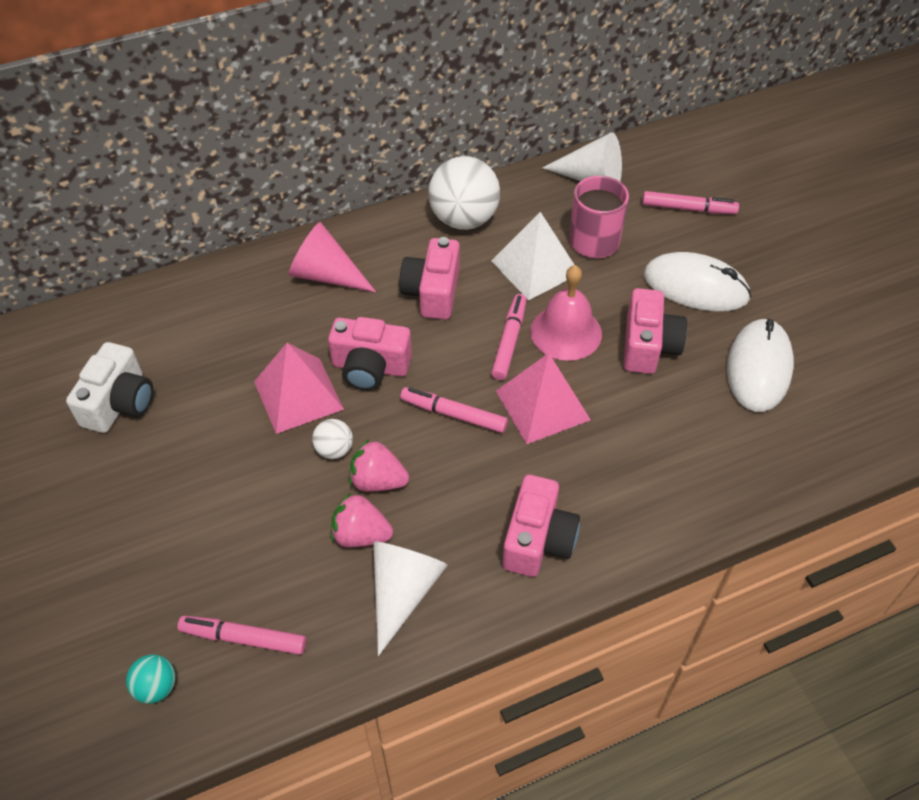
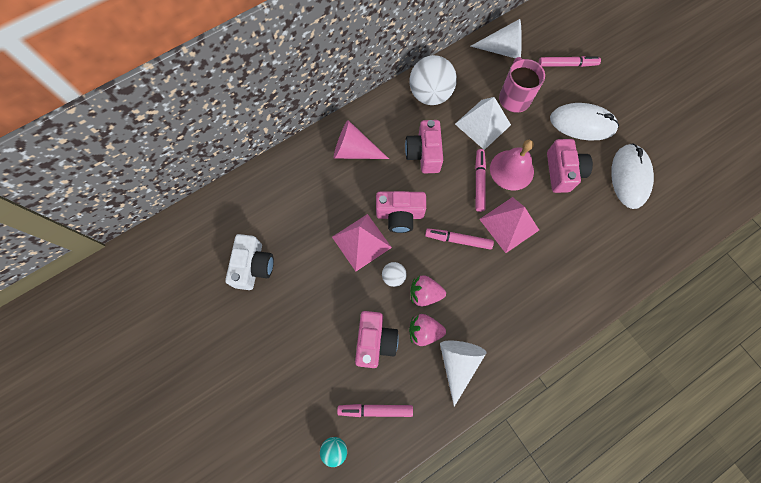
camera: 10 degrees left, 20 degrees up
pink camera [502,475,580,577] -> pink camera moved to [355,311,399,368]

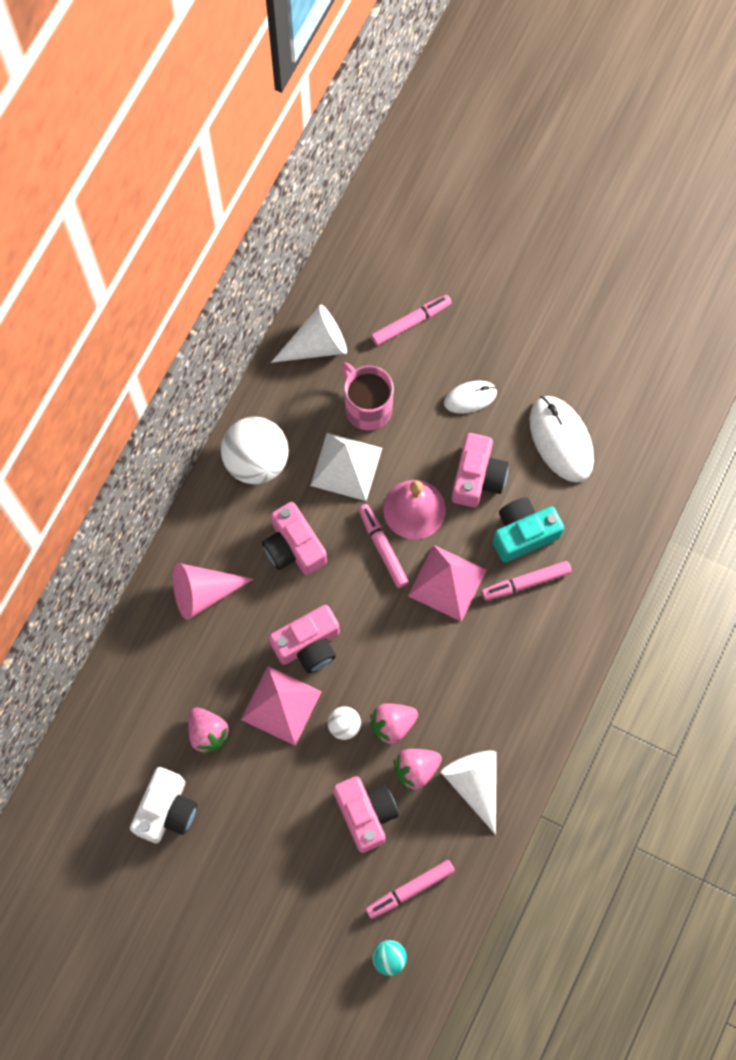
camera: 30 degrees left, 0 degrees up
white camera [225,234,274,290] -> white camera turned 45 degrees clockwise [130,767,197,843]
pink marker [425,228,494,250] -> pink marker moved to [482,561,571,600]
pink camera [547,139,593,193] -> pink camera turned 45 degrees clockwise [452,433,509,507]
white mouse [550,103,619,140] -> white mouse [444,381,497,414], size x0.58
none -> pink strawberry [188,708,231,755]
none -> turquoise camera [493,497,564,562]

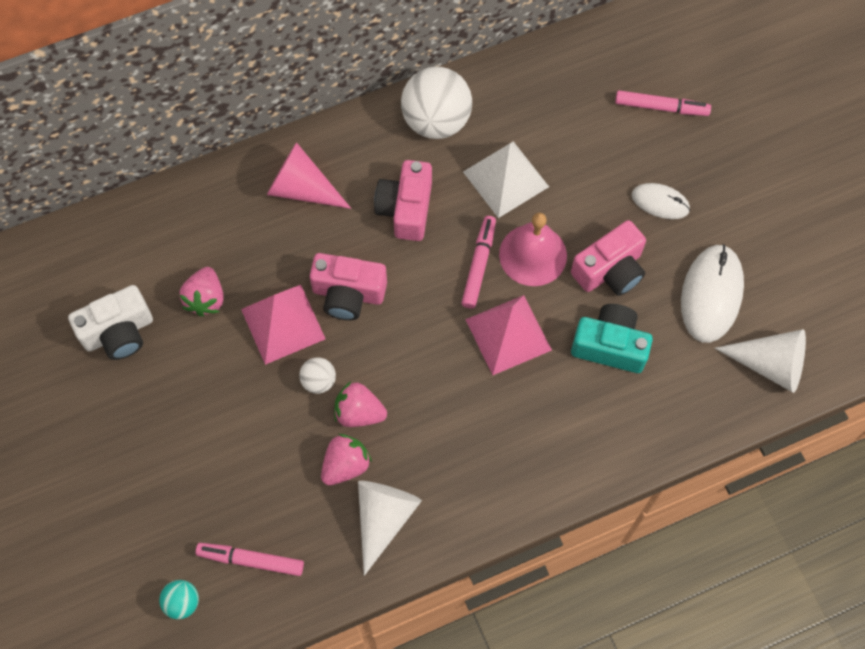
camera: 40 degrees right, 5 degrees down
white cone [271,305,347,363] -> white cone moved to [715,329,806,393]
pink camera [333,776,399,853] -> none
pink mug [342,363,394,431] -> none
pink strawberry [394,749,442,791] -> pink strawberry turned 120 degrees clockwise [321,434,372,485]
pink marker [482,561,571,600] -> none

